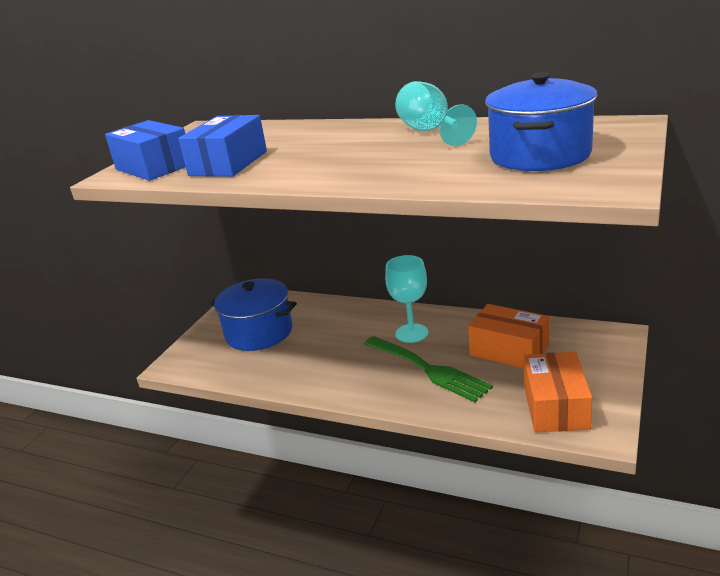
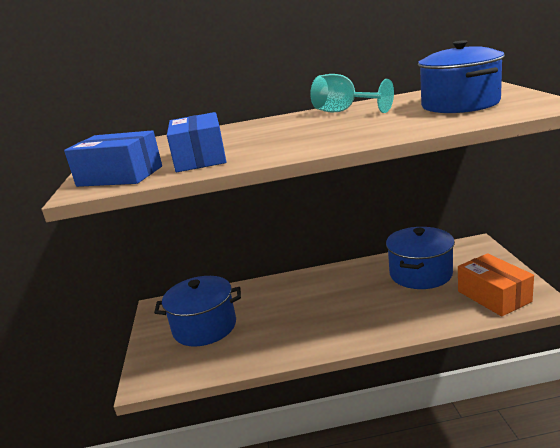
camera: 30 degrees left, 5 degrees down
green fork [364,336,493,402] -> none
turquoise goblet [385,255,428,343] -> none
orange box [468,304,549,368] -> blue pot [386,227,455,289]

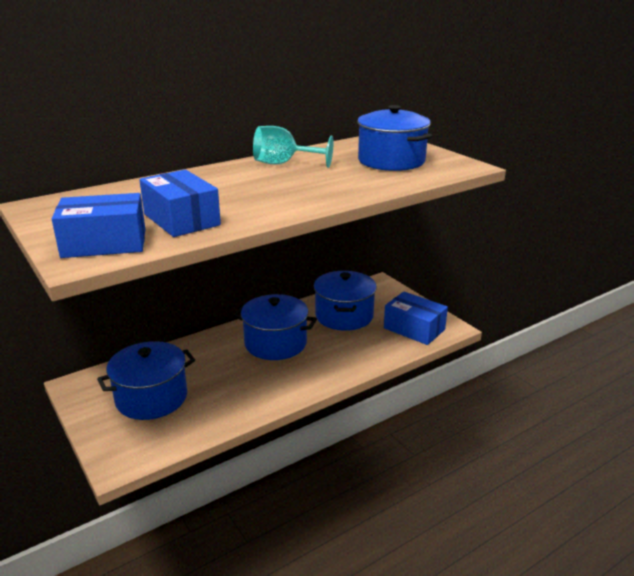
camera: 30 degrees left, 5 degrees up
orange box [458,253,534,316] -> blue box [384,292,448,345]
none -> blue pot [233,294,317,360]

